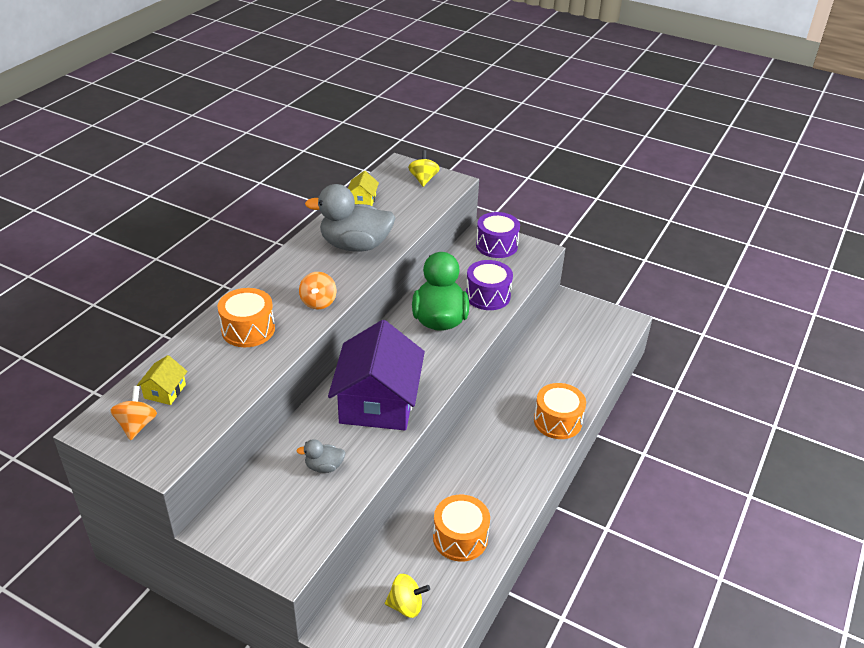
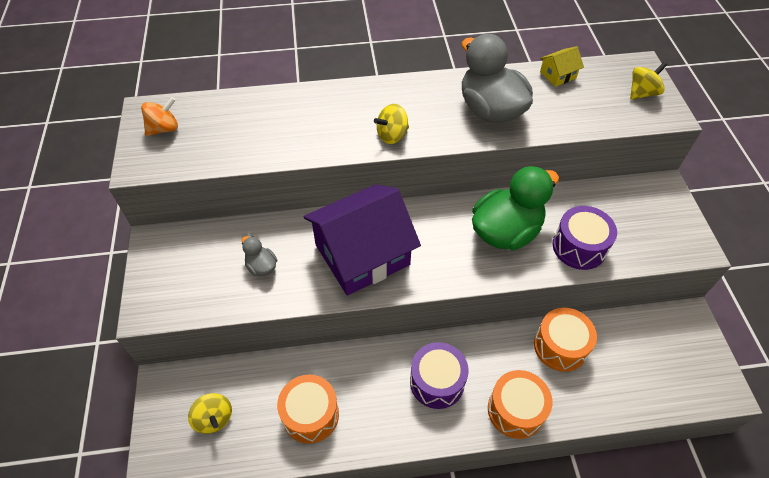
camera: 55 degrees right, 15 degrees up
yellow house [136,355,188,405] -> none
orange drum [218,288,275,347] -> orange drum moved to [534,308,597,372]
orange spinning top [299,272,337,309] -> yellow spinning top [374,104,409,144]
purple drum [476,212,520,258] -> purple drum moved to [410,342,469,409]

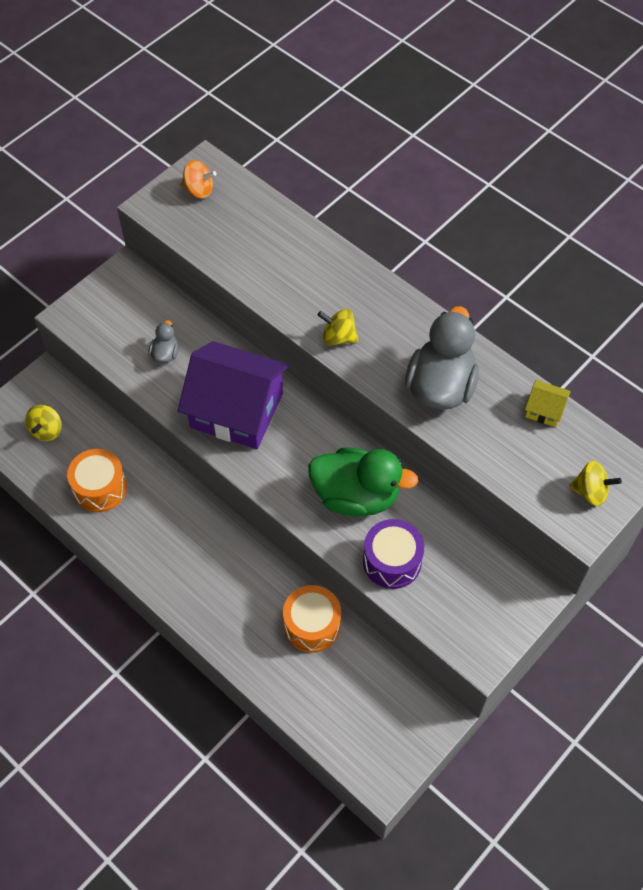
camera: 50 degrees right, 5 degrees up
purple drum [410,342,469,409] -> none
orange drum [488,370,553,439] -> none

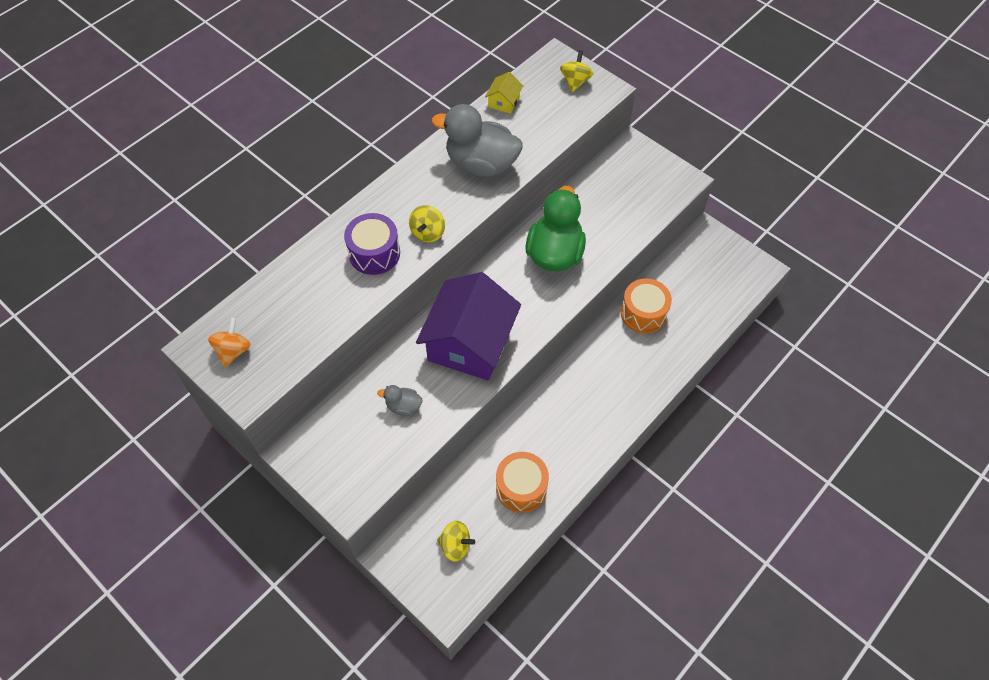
camera: 90 degrees left, 0 degrees up
purple drum [363,519,424,589] -> purple drum moved to [344,213,400,275]

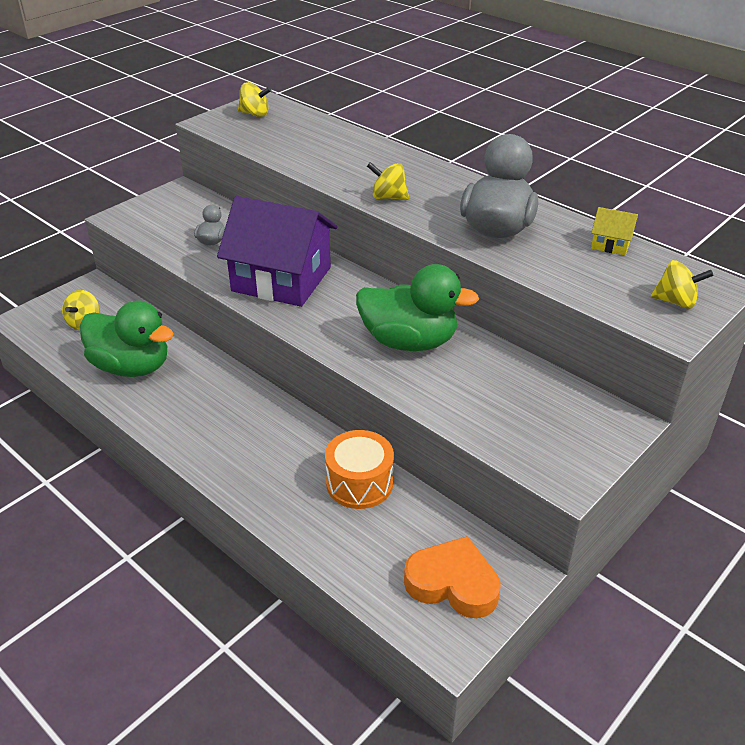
camera: 90 degrees right, 20 degrees down
orange spinning top [208,318,250,367] -> yellow spinning top [238,82,271,117]
purple drum [344,213,400,275] -> none
orange drum [496,452,549,513] -> green duck [80,301,174,377]
none -> orange heart [404,536,501,618]

